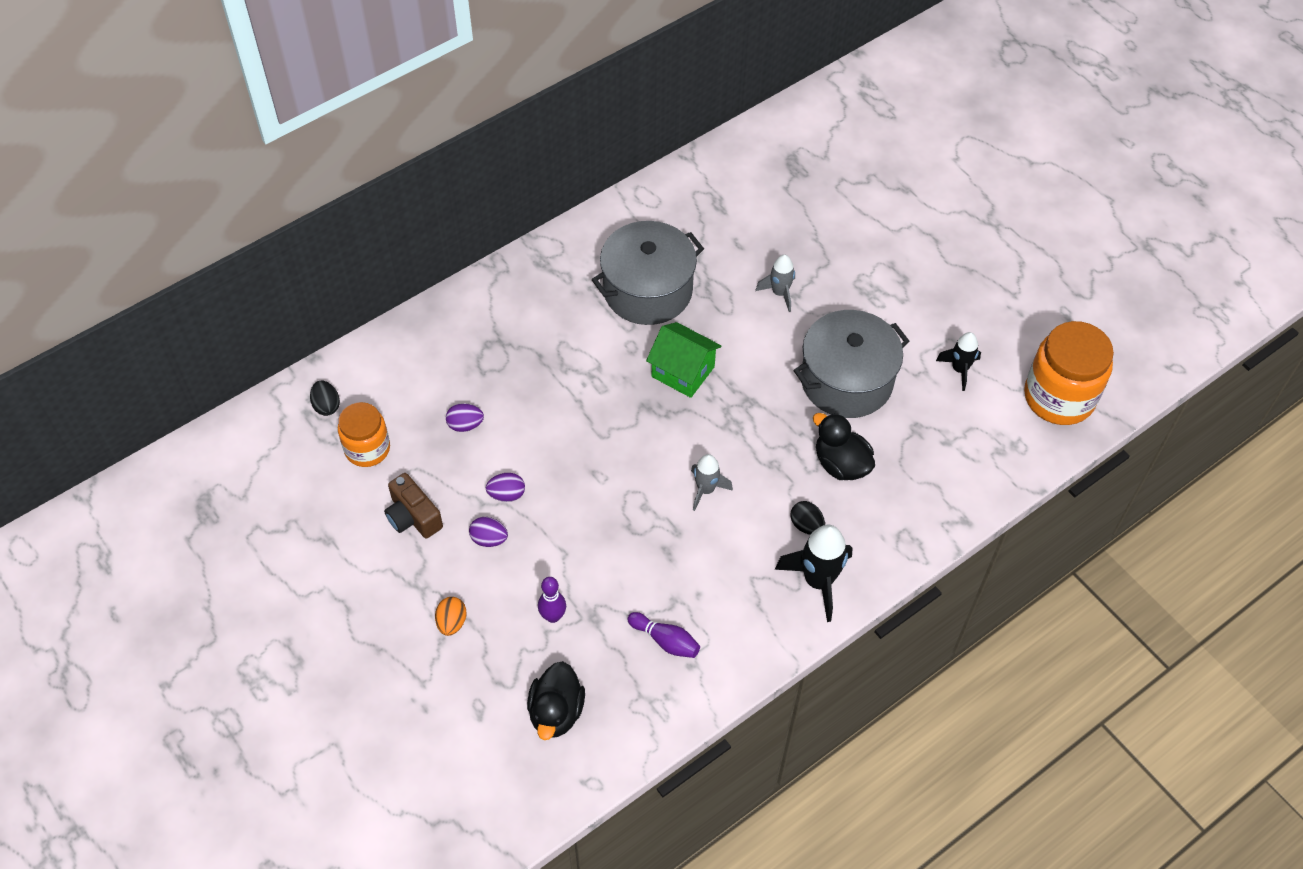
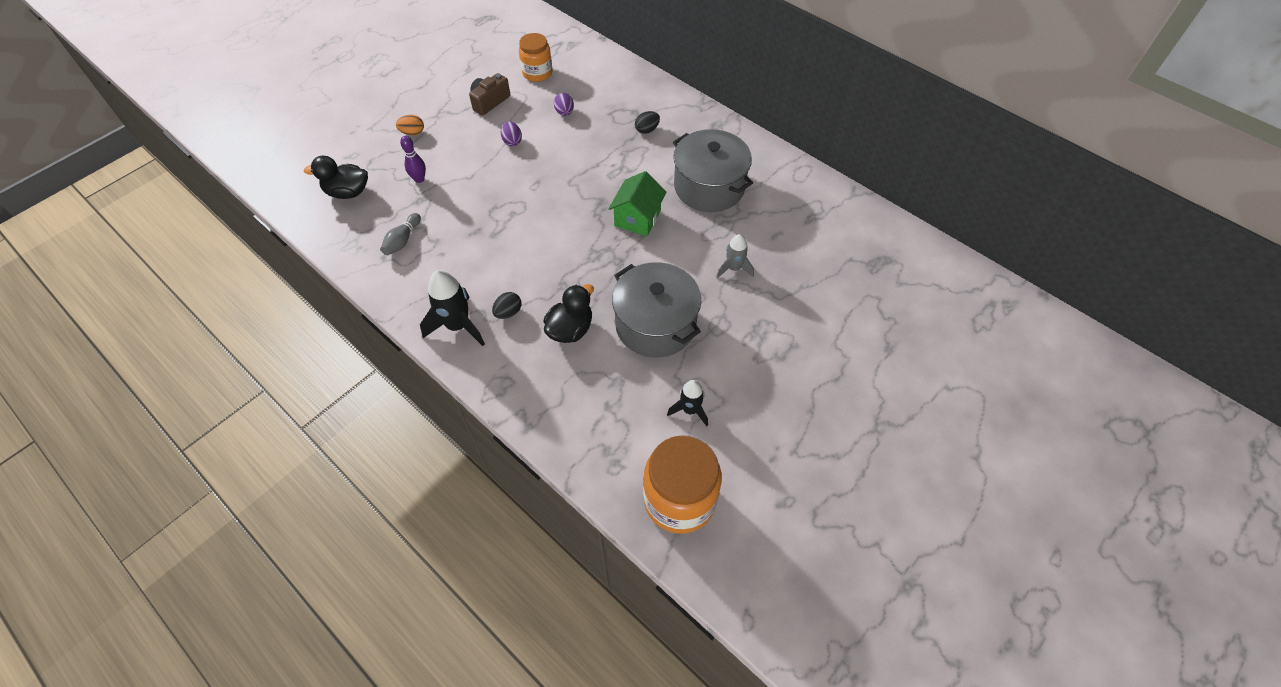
camera: 80 degrees right, 0 degrees up
black egg [310,381,340,416] -> black egg moved to [635,111,660,134]
purple egg [469,517,508,547] -> none
purple bowling pin [627,612,700,658] -> grey bowling pin [381,213,421,255]
grey rocket [691,454,733,511] -> none

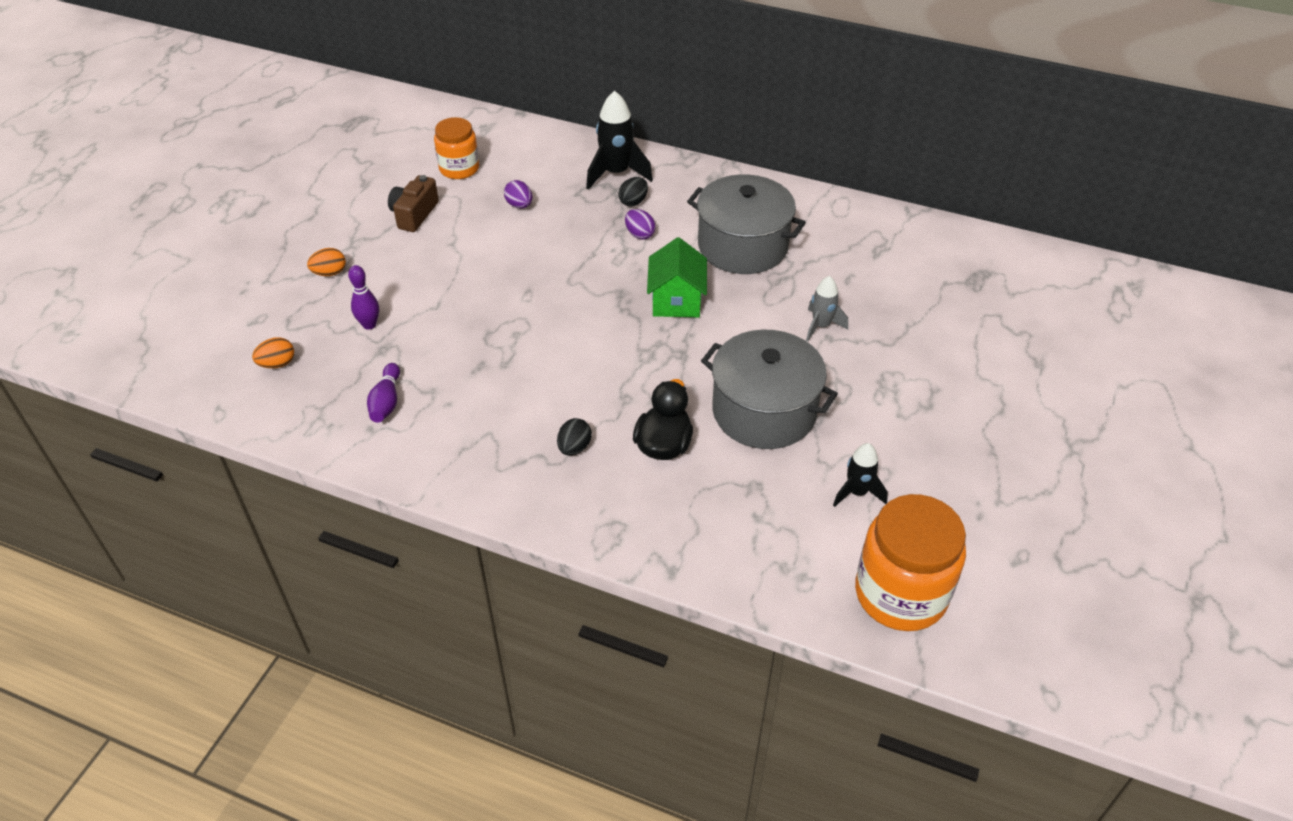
camera: 20 degrees left, 10 degrees down
black duck [304,156,368,199] -> orange egg [252,337,294,368]
grey bowling pin [381,213,421,255] -> purple bowling pin [367,363,400,422]
black rocket [420,270,485,346] -> black rocket moved to [586,91,653,190]
purple egg [501,121,522,146] -> purple egg moved to [625,209,656,240]

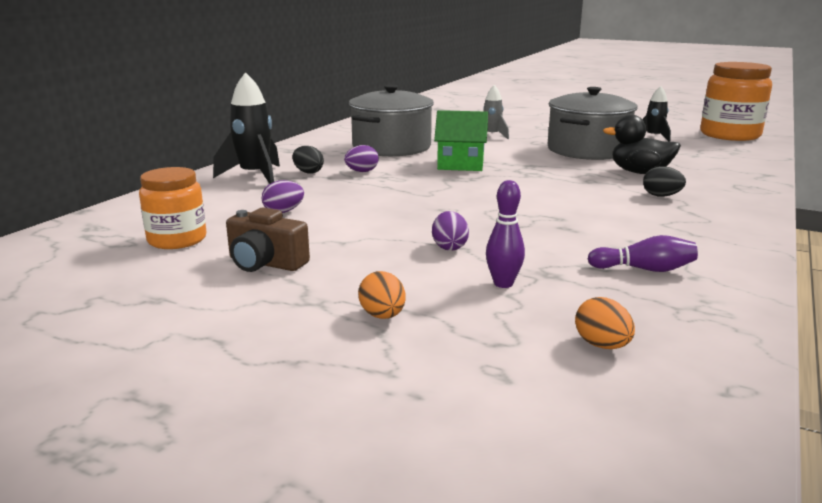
camera: 85 degrees left, 25 degrees down
none -> purple egg [432,211,469,251]

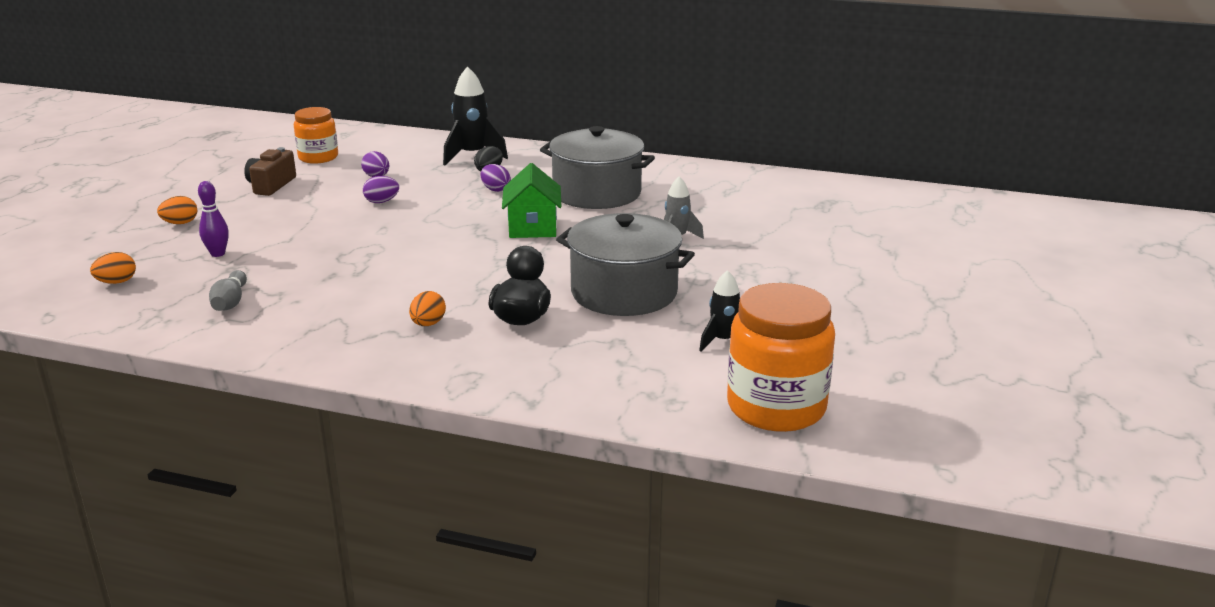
camera: 80 degrees right, 5 degrees up
purple egg [432,211,469,251] -> purple egg moved to [363,176,399,203]
purple bowling pin [588,235,698,272] -> grey bowling pin [209,270,247,311]
black egg [643,166,686,197] -> orange egg [409,291,446,326]

